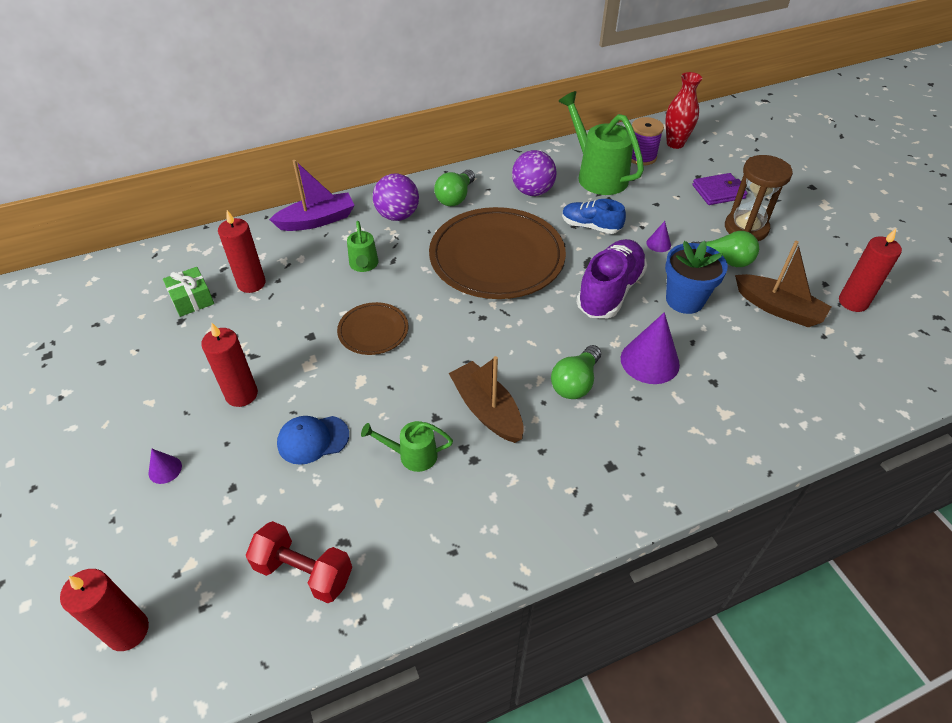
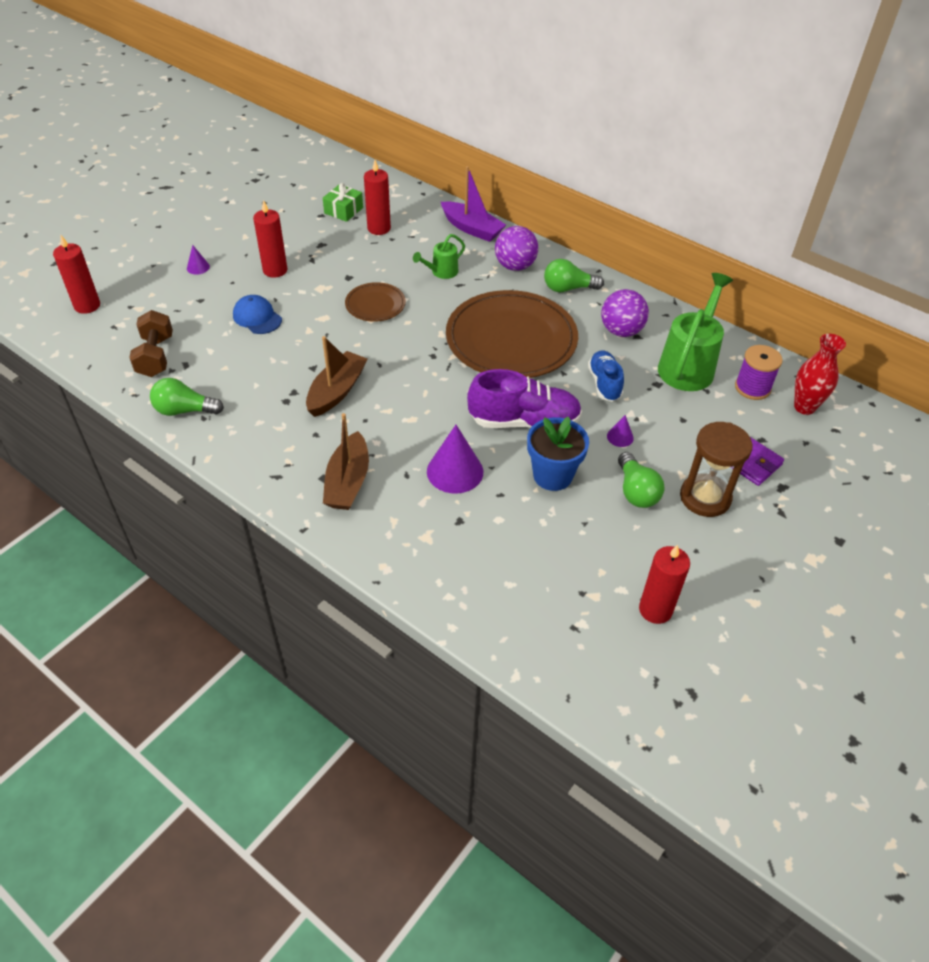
camera: 60 degrees right, 0 degrees up
red dumbbell [246,521,352,603] -> brown dumbbell [129,310,173,377]
green watering can [361,421,453,472] -> none
green light bulb [551,345,601,399] -> green light bulb moved to [150,378,224,416]
brown boat [735,241,831,327] -> brown boat moved to [323,413,369,510]

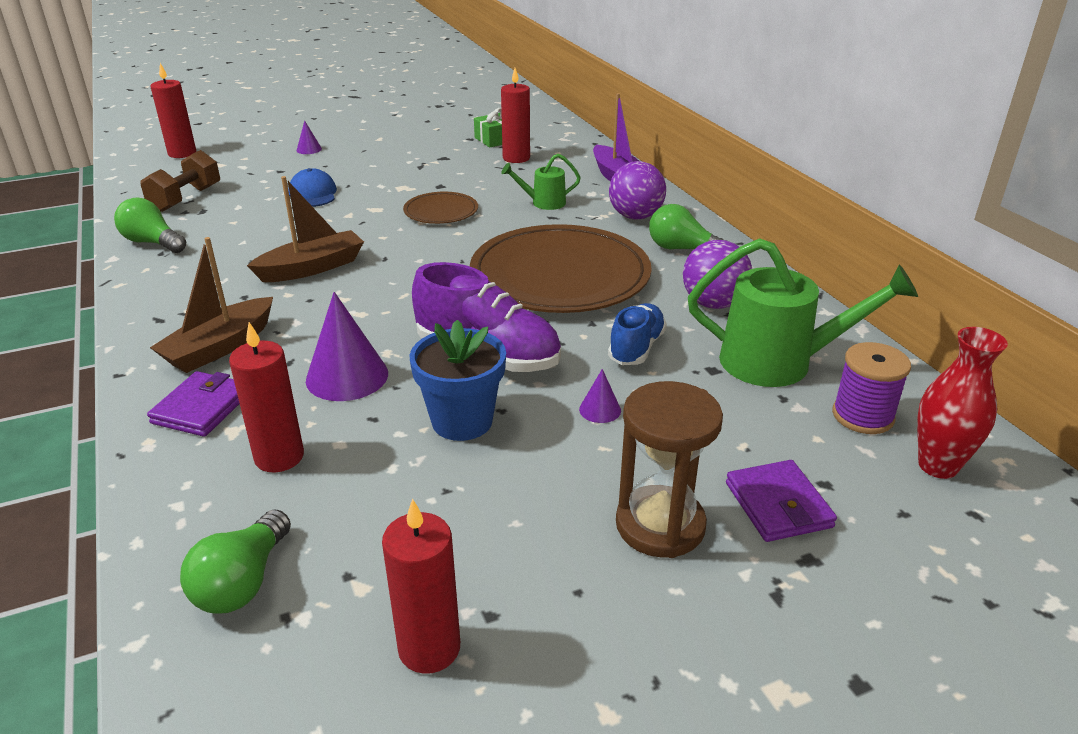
camera: 30 degrees right, 15 degrees down
red candle [253,200,287,278] -> red candle moved to [229,322,304,472]
green light bulb [618,452,664,508] -> green light bulb moved to [180,510,291,614]
green watering can [658,273,733,391] -> green watering can turned 45 degrees clockwise [688,238,918,387]
none -> purple wallet [147,371,240,437]

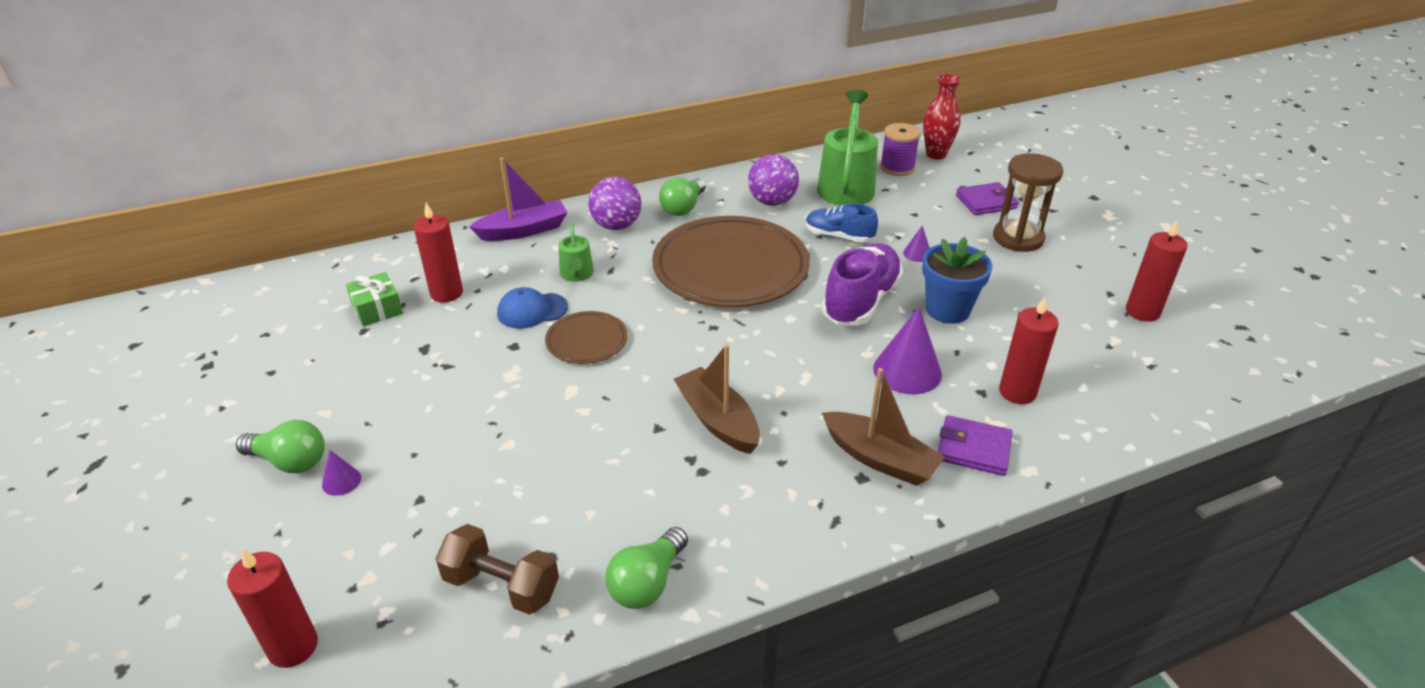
camera: 90 degrees left, 5 degrees up
green light bulb [180,510,291,614] -> green light bulb moved to [236,420,325,473]
blue cap [289,168,337,207] -> blue cap moved to [497,287,568,329]

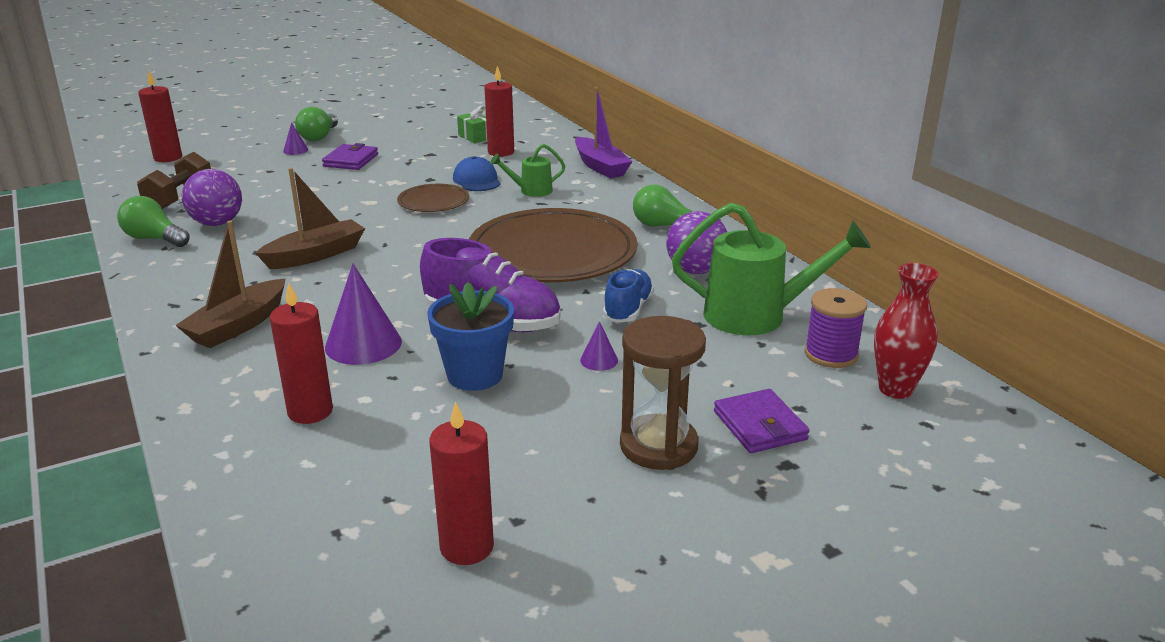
camera: 85 degrees right, 10 degrees down
purple ball [588,177,641,230] -> purple ball moved to [182,169,242,226]
purple wallet [938,415,1013,476] -> purple wallet moved to [322,143,378,170]

